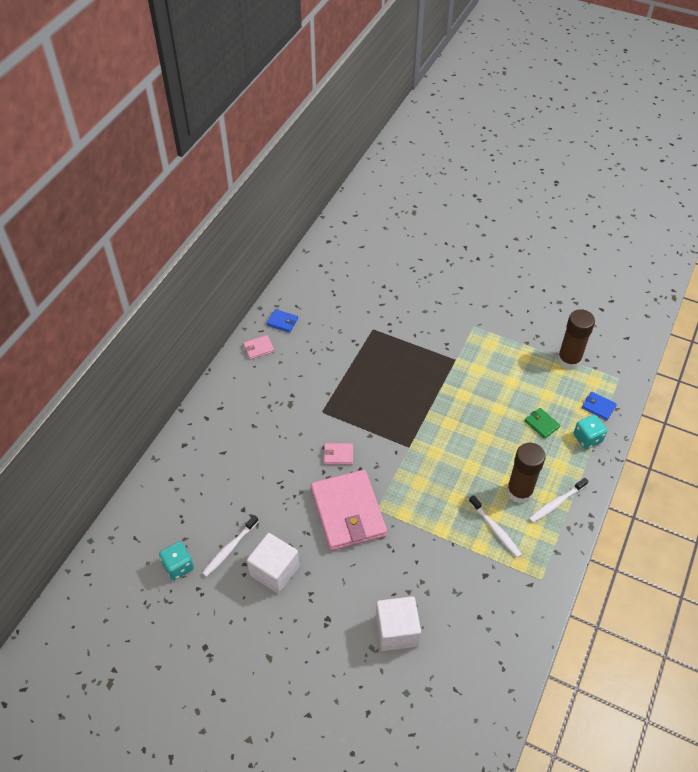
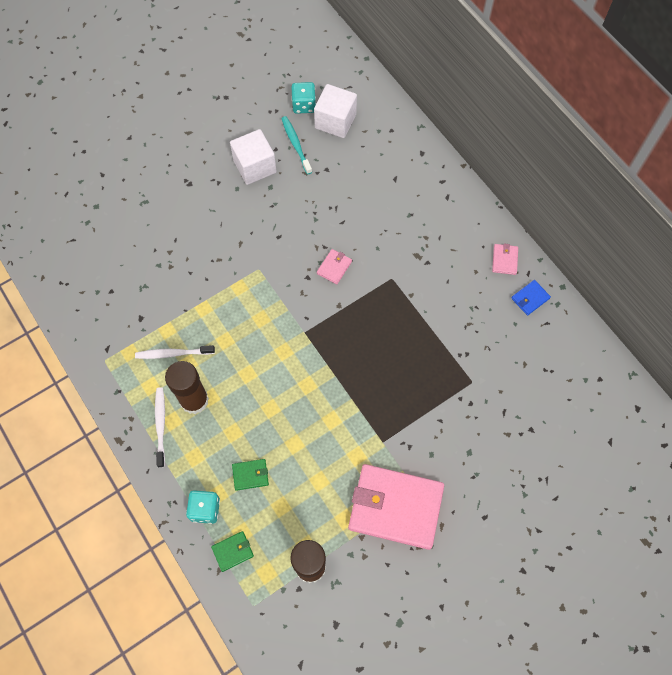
camera: 120 degrees right, 15 degrees up
white toothbrush [202,515,259,577] -> turquoise toothbrush [281,116,312,175]
pink wallet [311,470,387,551] -> pink wallet moved to [348,464,444,550]
white cube [376,596,421,651] -> white cube moved to [314,84,357,138]
blue wallet [582,392,617,421] -> green wallet [211,531,254,572]

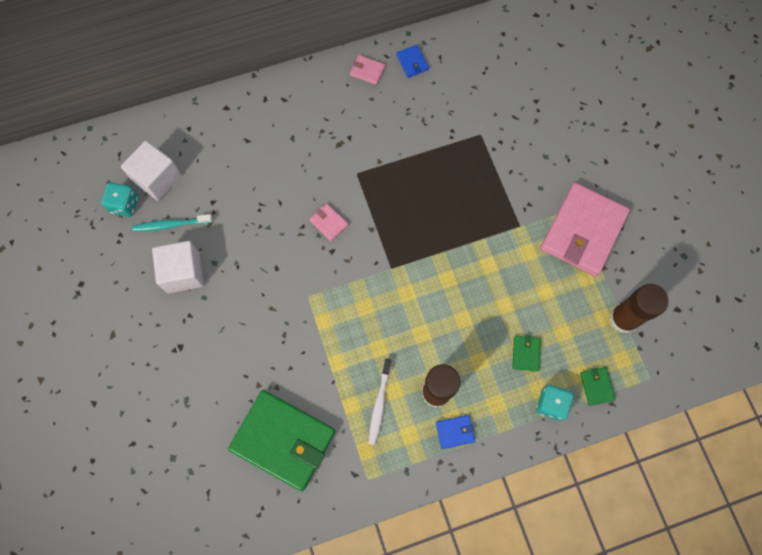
camera: 75 degrees left, 5 degrees up
white toothbrush [155,387,165,468] -> blue wallet [436,415,475,449]
none -> green wallet [228,390,335,491]

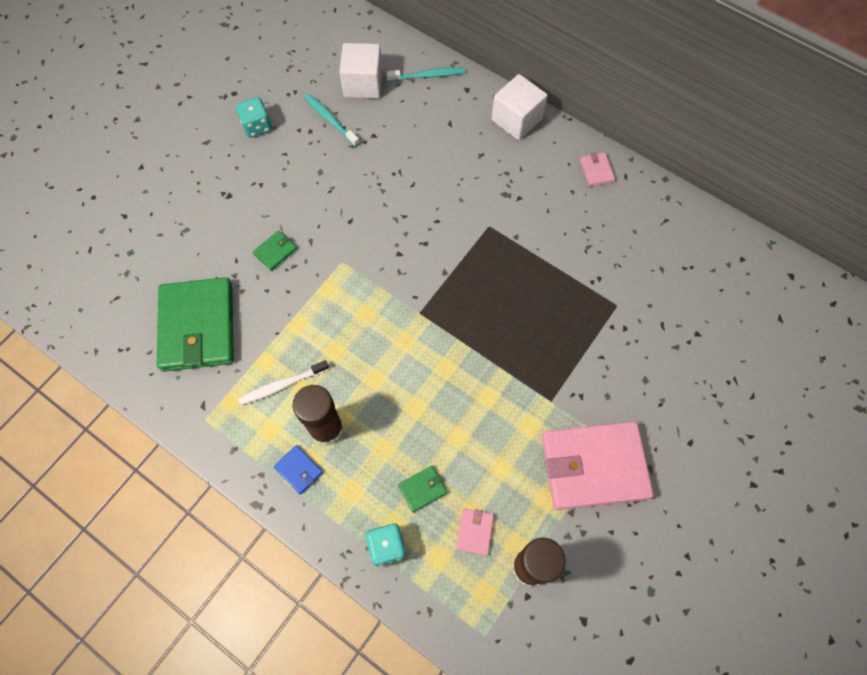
camera: 55 degrees right, 5 degrees down
turquoise dice [101,182,138,217] -> turquoise dice moved to [236,97,272,138]
white cube [152,241,204,293] -> white cube moved to [491,74,548,140]
pink wallet [309,203,348,241] -> pink wallet moved to [456,509,494,556]
blue wallet [396,45,429,78] -> none
green wallet [580,367,616,406] -> green wallet moved to [253,230,297,271]
none -> turquoise toothbrush [386,67,465,82]

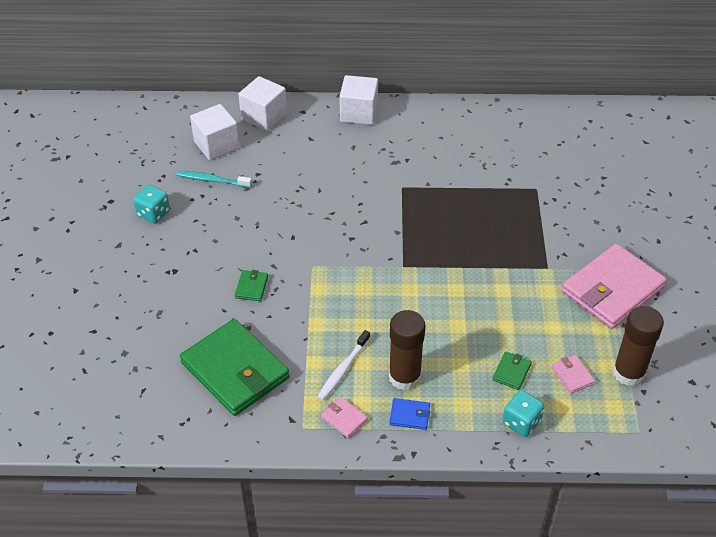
camera: 35 degrees left, 20 degrees down
turquoise toothbrush [386,67,465,82] -> white cube [238,76,287,131]
pink wallet [580,152,615,187] -> pink wallet moved to [321,397,368,438]

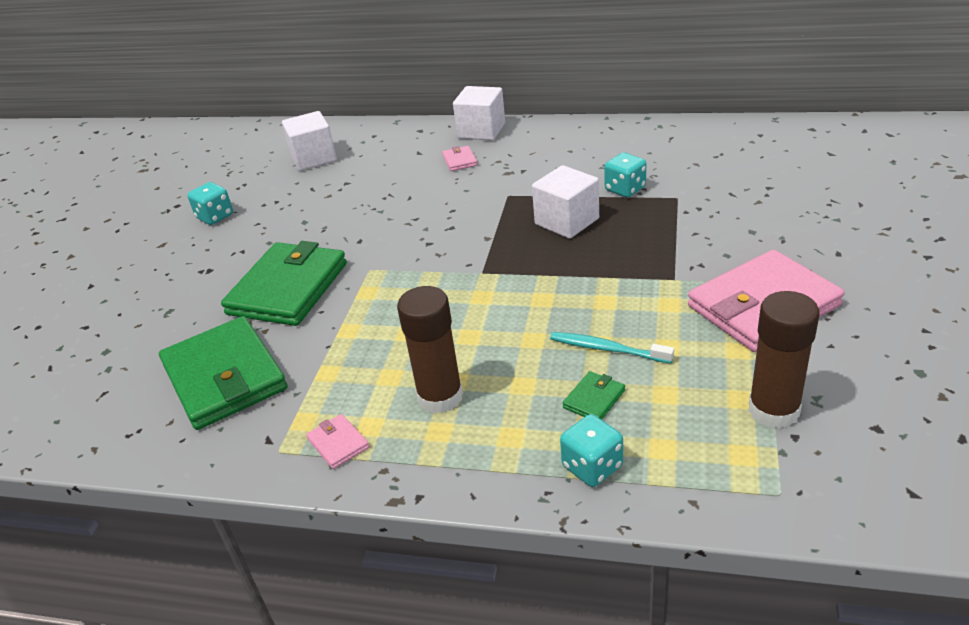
camera: 15 degrees right, 10 degrees down
turquoise toothbrush [176,171,252,188] -> turquoise toothbrush moved to [550,332,674,363]
green wallet [235,270,268,301] -> green wallet [221,241,347,326], size x2.46
white cube [238,76,287,131] -> white cube moved to [532,165,599,239]
white toothbrush [317,330,370,401] -> none
blue wallet [389,398,430,430] -> none
pink wallet [551,355,595,394] -> pink wallet moved to [442,146,477,171]
none -> turquoise dice [604,153,646,198]

